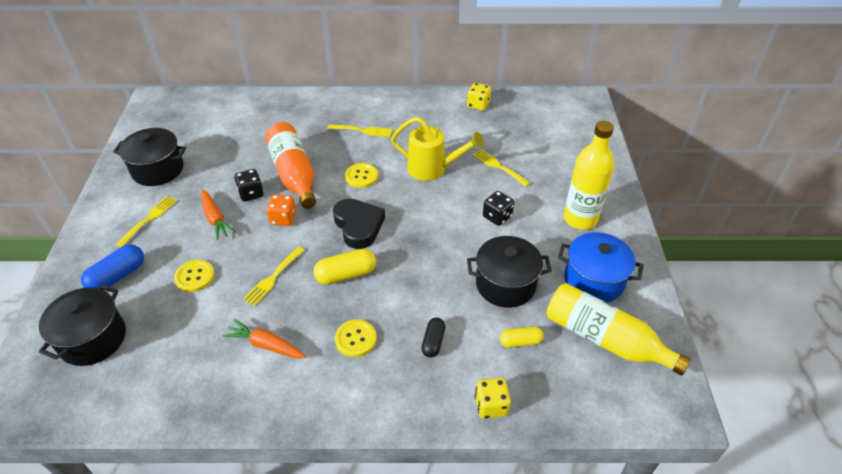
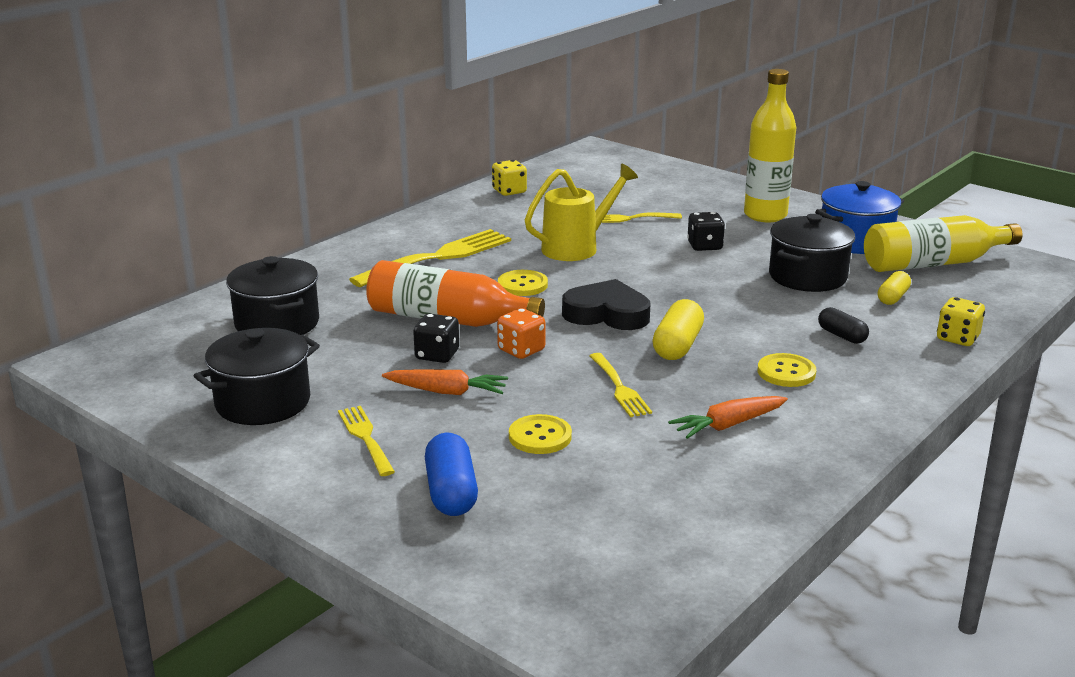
camera: 50 degrees left, 20 degrees down
black pot [39,284,126,366] -> black pot moved to [226,256,319,335]
yellow fork [327,124,392,137] -> yellow fork [349,229,511,287], size x1.80

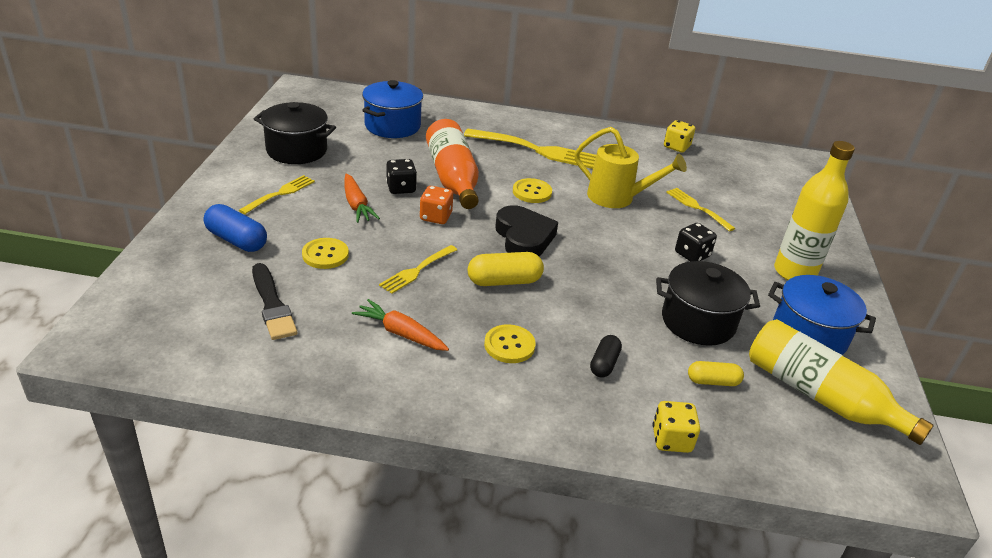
camera: 55 degrees right, 10 degrees up
black pot [226,256,319,335] -> blue pot [362,80,423,138]
blue capsule [425,432,478,516] -> blue capsule turned 75 degrees clockwise [204,204,267,252]
none -> black brush [252,263,297,340]

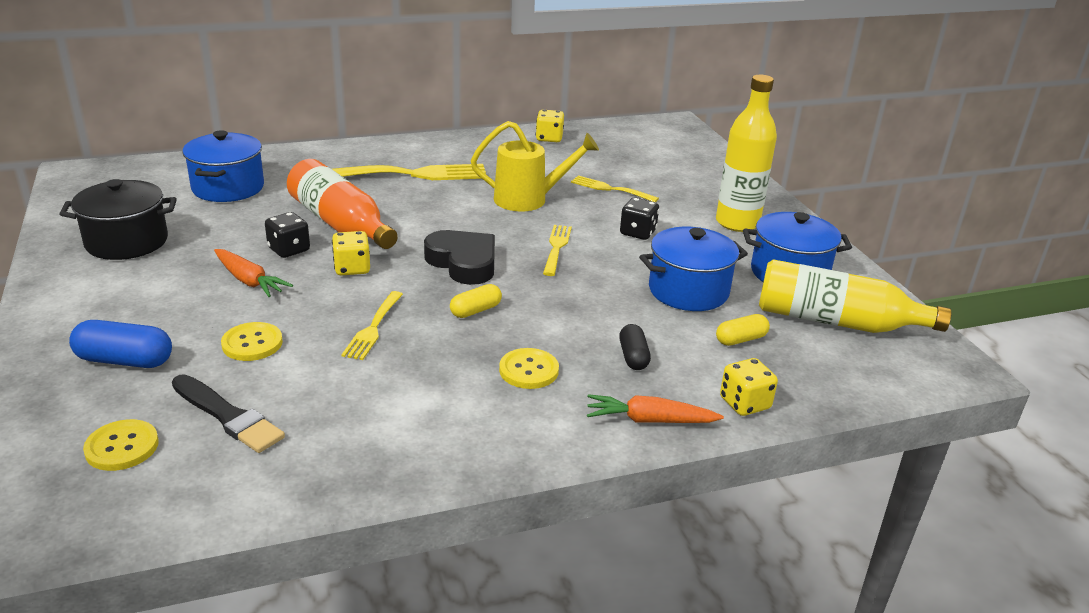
camera: 25 degrees left, 5 degrees down
yellow fork [239,175,315,214] -> yellow fork moved to [543,225,572,276]
orange carrot [352,299,449,351] -> orange carrot moved to [587,394,724,423]
orange dice [420,186,453,224] -> yellow dice [332,231,370,276]
yellow capsule [468,252,544,286] -> yellow capsule [450,284,502,318], size x0.64
yellow button [513,178,552,203] -> yellow button moved to [83,419,159,471]
black pot [656,261,760,346] -> blue pot [639,227,748,311]

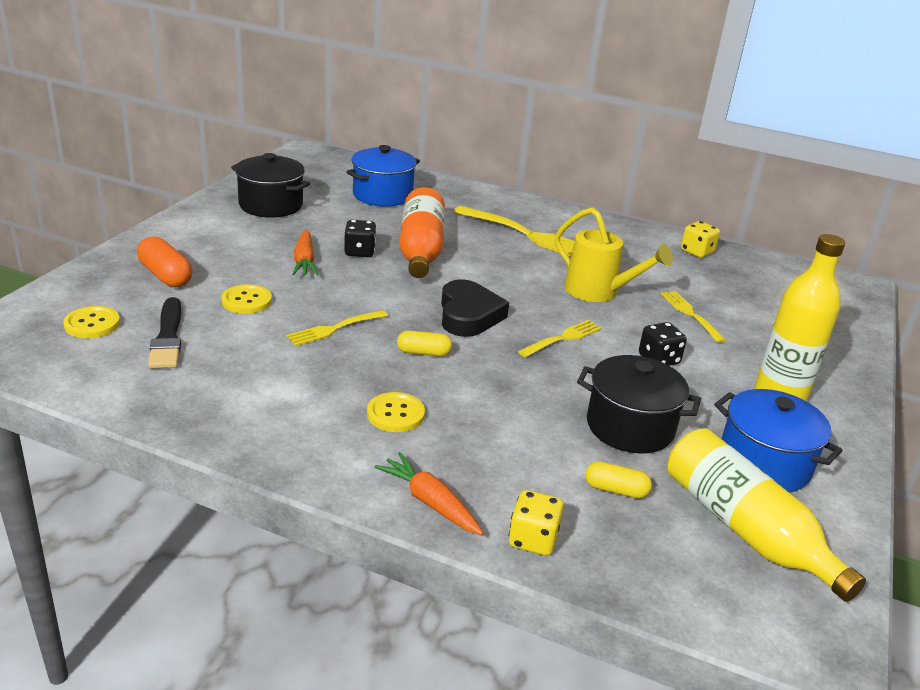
camera: 40 degrees right, 0 degrees up
blue capsule [69,320,172,368] -> orange capsule [137,236,192,287]
yellow dice [332,231,370,276] -> none
black capsule [619,324,651,370] -> none
blue pot [639,227,748,311] -> black pot [577,355,701,453]

